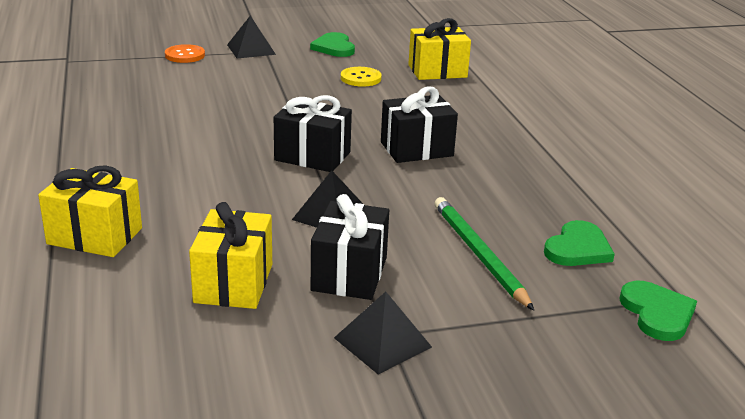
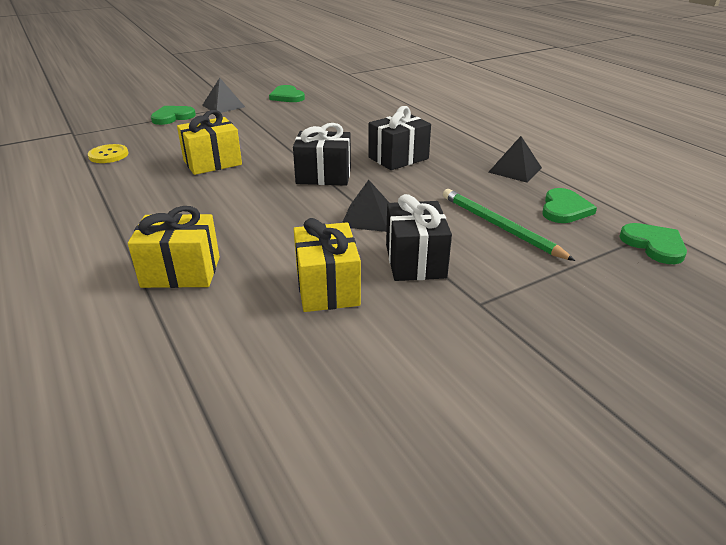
camera: 15 degrees left, 5 degrees up
orange button [165,44,205,63] -> green heart [151,106,196,125]
black pyramid [334,291,432,375] -> black pyramid moved to [488,136,542,183]
yellow button [341,67,382,87] -> yellow button moved to [88,144,128,163]
yellow gift [408,18,471,80] -> yellow gift moved to [177,110,242,175]

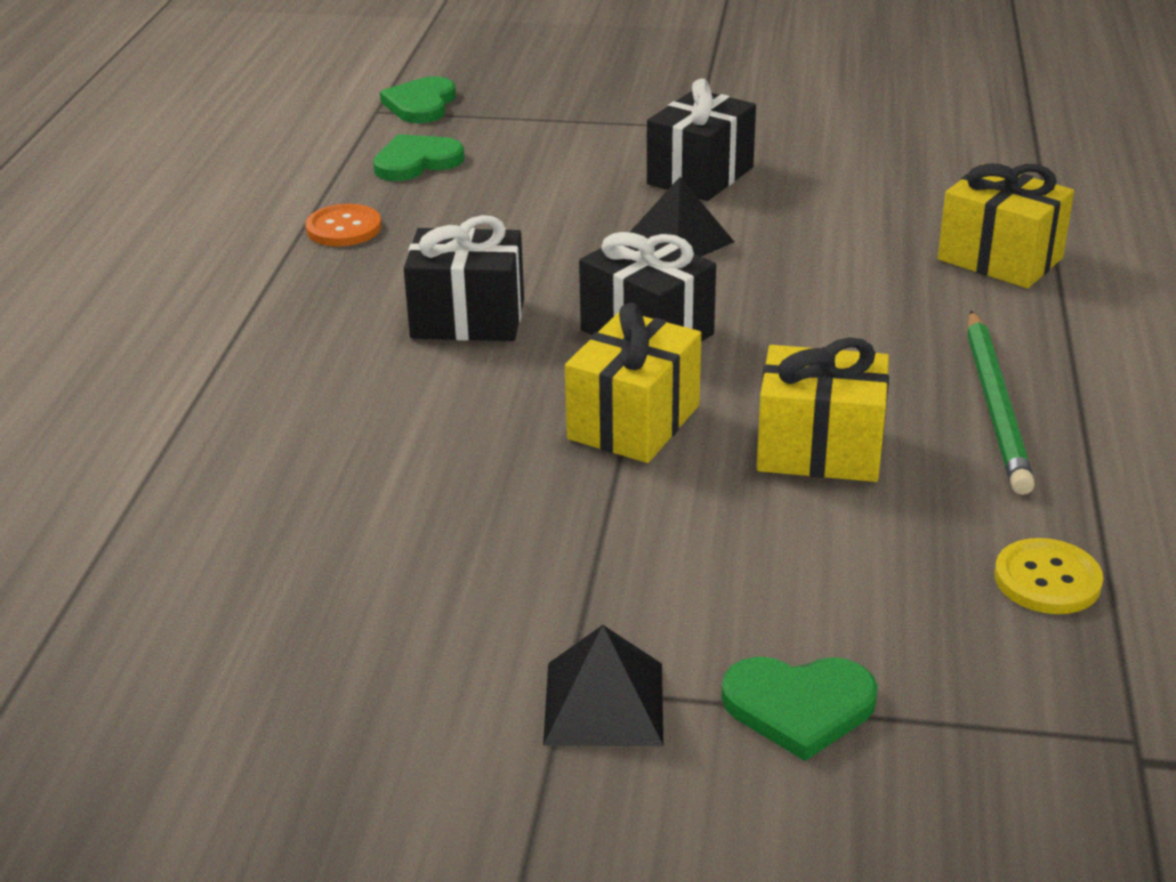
camera: 140 degrees left, 0 degrees up
green heart [269,85,305,102] -> none
yellow gift [294,218,361,312] -> yellow gift moved to [565,302,701,463]
green pencil [443,189,575,261] -> green pencil moved to [967,311,1035,495]
black pyramid [488,136,542,183] -> orange button [305,204,381,246]

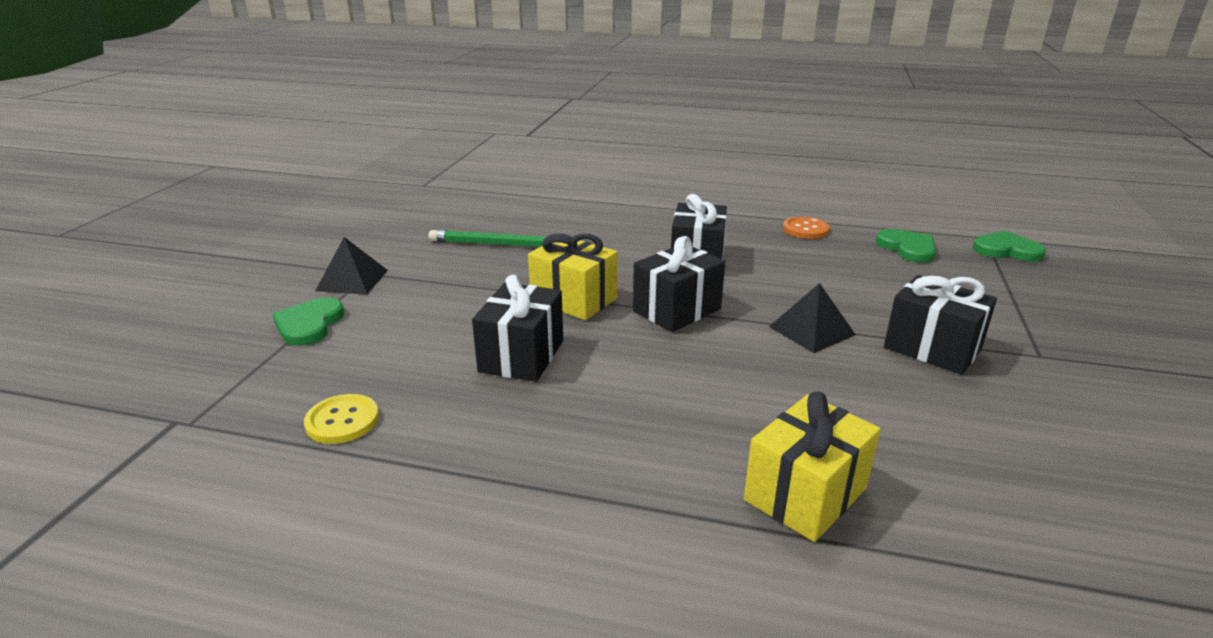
camera: 95 degrees right, 5 degrees down
yellow gift [756,337,889,482] -> black gift [472,275,563,382]
green pencil [967,311,1035,495] -> green pencil moved to [429,230,585,247]

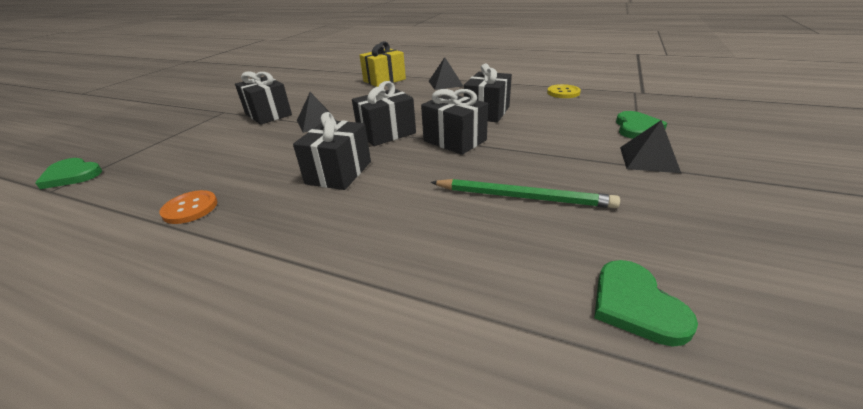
camera: 170 degrees left, 5 degrees up
yellow gift [528,234,618,320] -> black gift [421,89,488,155]
green heart [876,229,936,263] -> green heart moved to [594,260,698,347]
none -> black pyramid [429,57,463,90]

